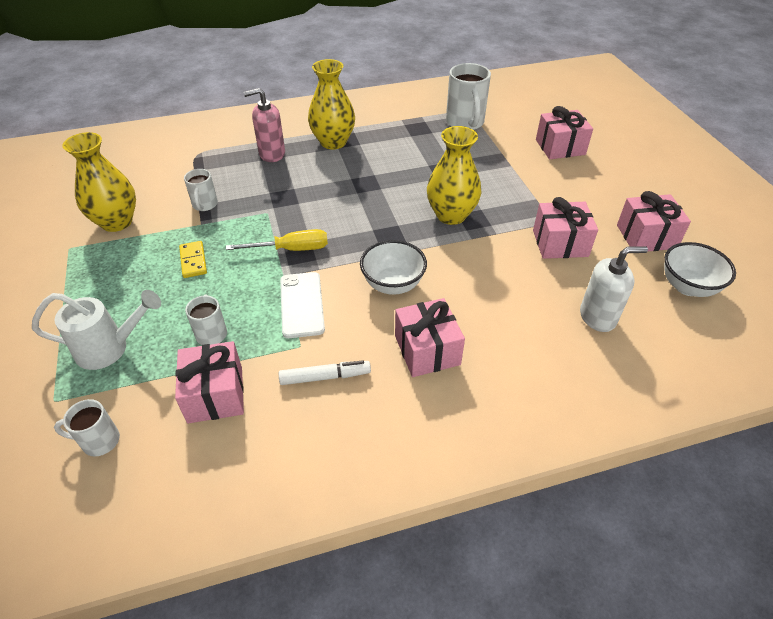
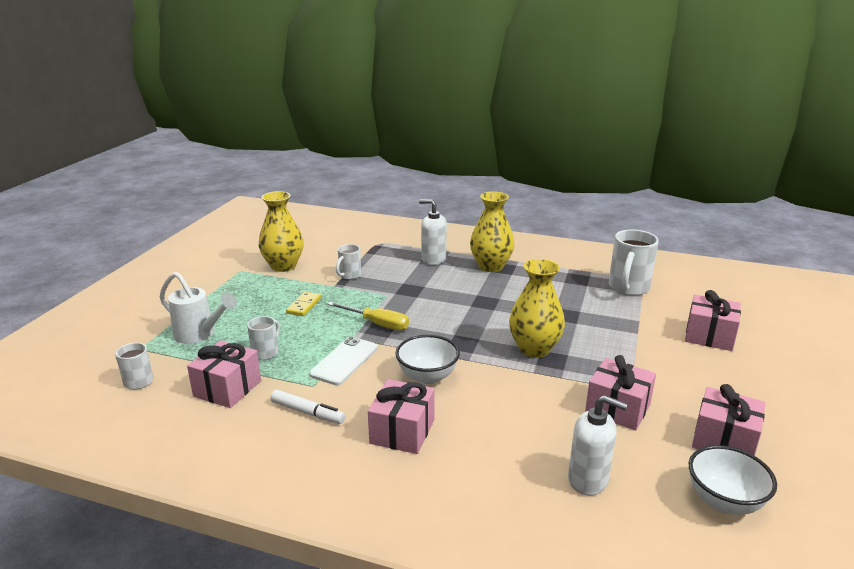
camera: 35 degrees right, 20 degrees down
pink soap dispenser [244,88,285,162] -> white soap dispenser [419,199,447,265]

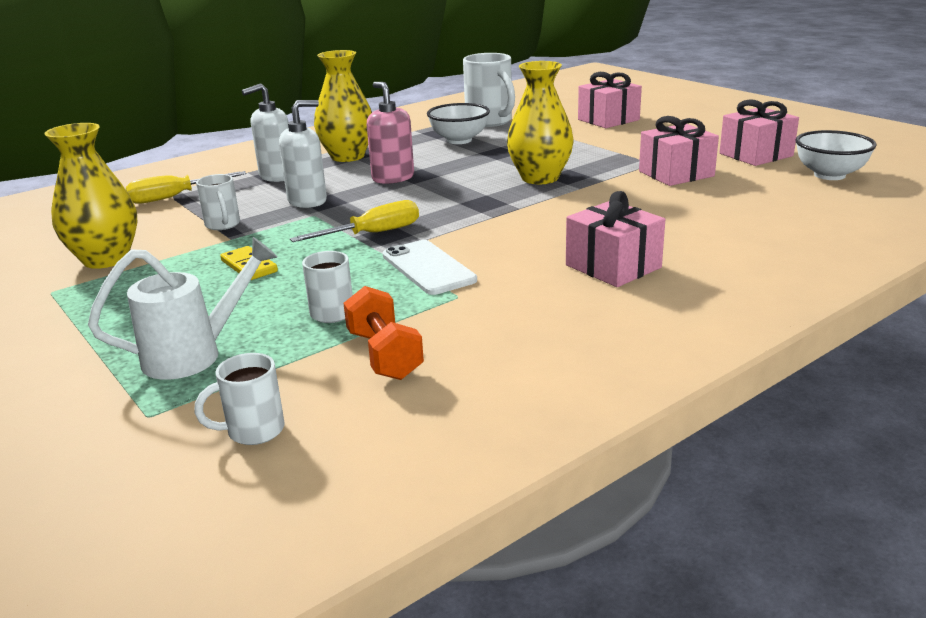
camera: 55 degrees left, 0 degrees up
pink gift [187,340,261,408] -> orange dumbbell [343,286,424,380]
white marker [270,390,345,424] -> none
white bowl [395,335,460,384] -> white bowl moved to [427,103,490,144]
white soap dispenser [568,395,627,496] -> white soap dispenser moved to [279,100,327,208]
none -> yellow screwdriver [126,171,246,204]
none -> pink soap dispenser [366,82,414,184]

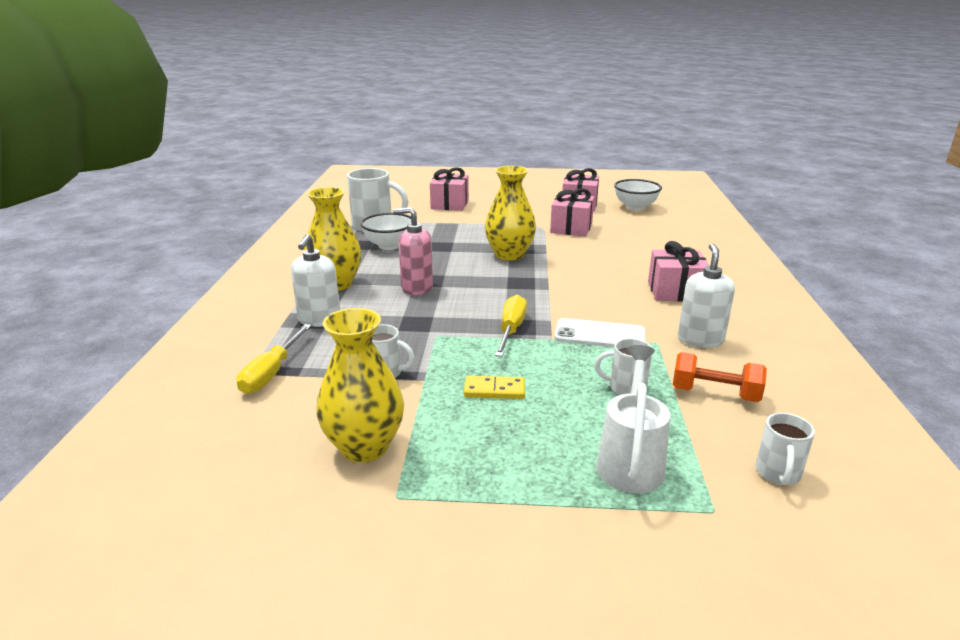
camera: 50 degrees left, 0 degrees up
white soap dispenser [279,100,327,208] -> white soap dispenser moved to [678,243,735,348]

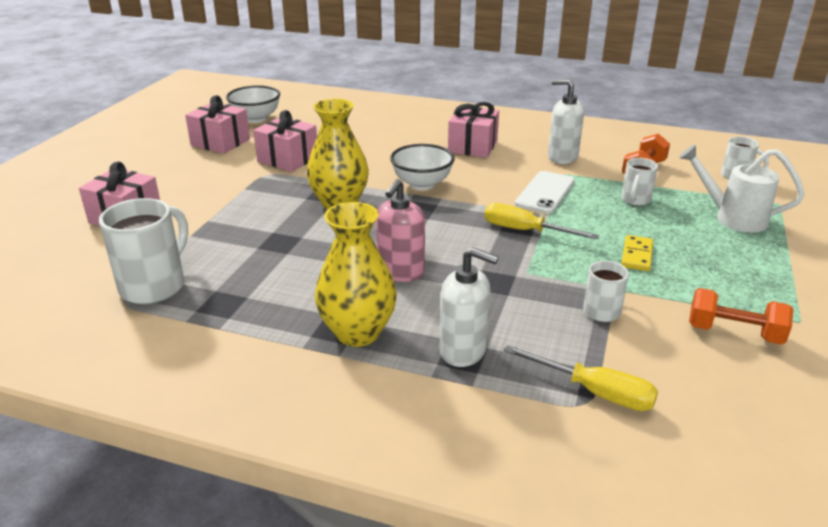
camera: 75 degrees left, 5 degrees up
yellow vase [316,308,404,462] -> orange dumbbell [689,288,794,345]
white bowl [360,213,411,250] -> white bowl moved to [390,144,455,190]

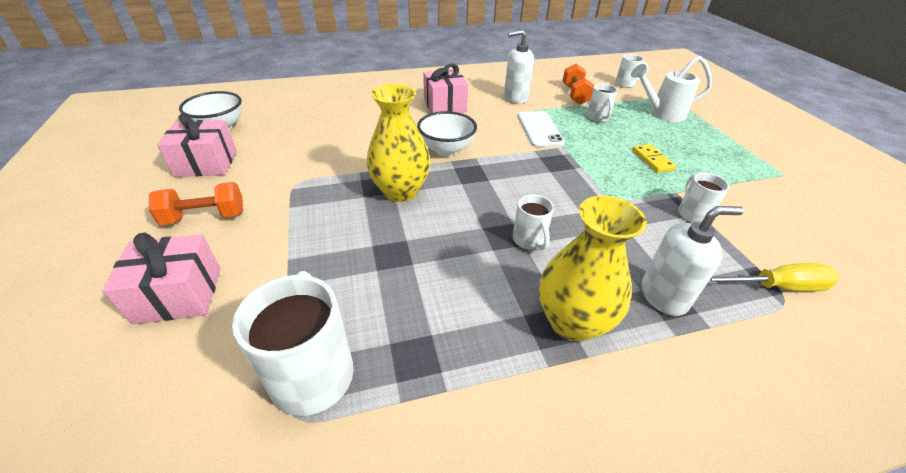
camera: 35 degrees left, 10 degrees up
pink gift [253,110,317,172] -> none
pink soap dispenser [376,179,425,282] -> white mug [513,194,554,250]
yellow screwdriver [484,203,599,239] -> none
orange dumbbell [689,288,794,345] -> orange dumbbell moved to [149,182,243,225]

